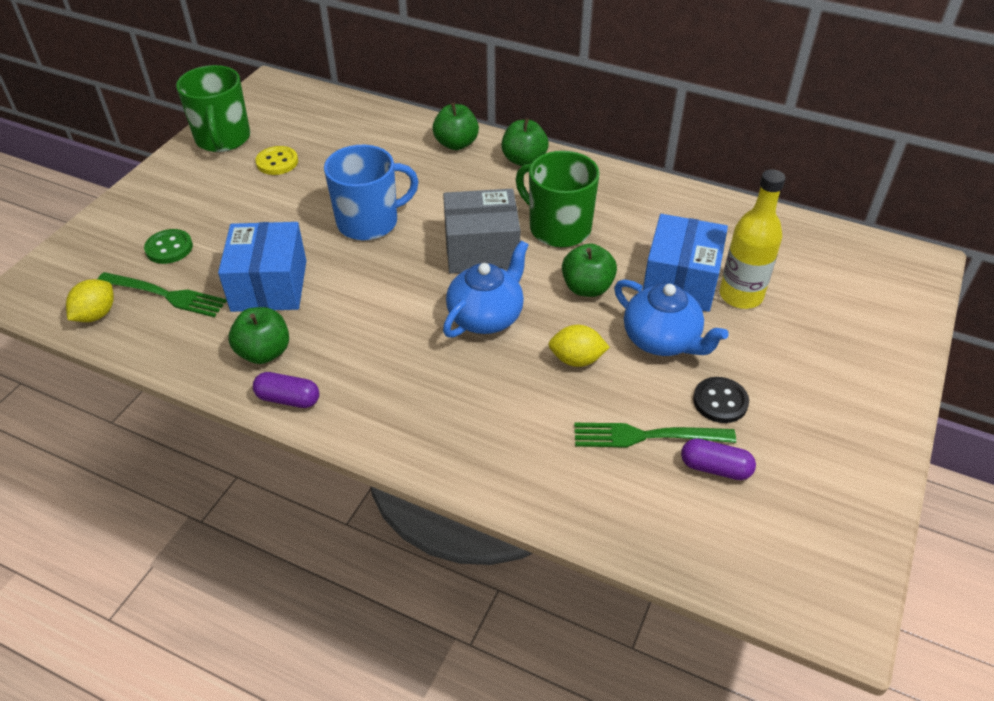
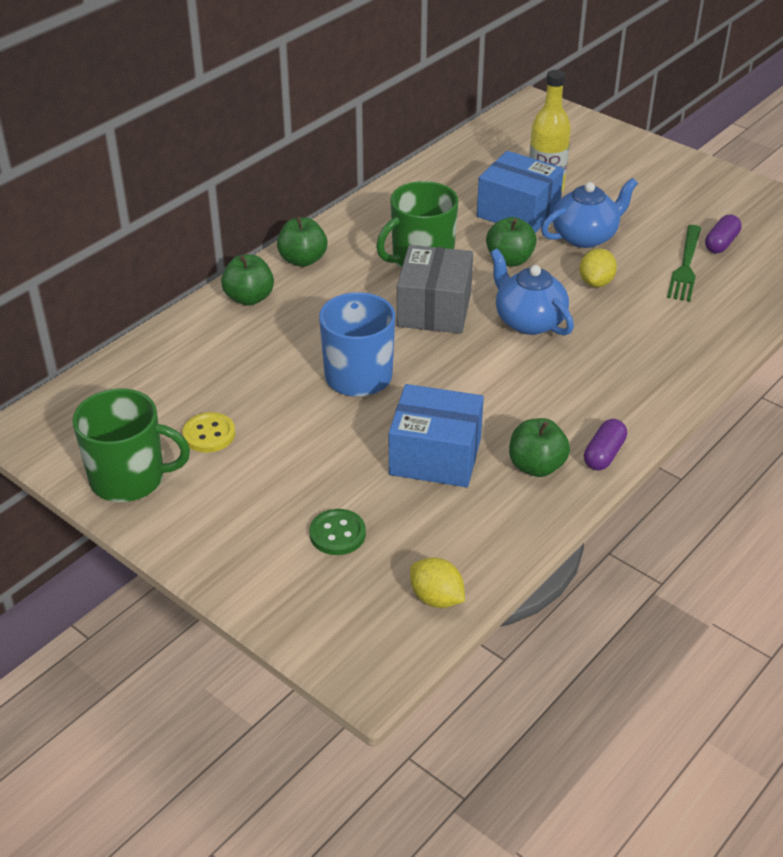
camera: 75 degrees left, 5 degrees down
green fork [97,272,227,317] -> none
black button [693,377,749,423] -> none

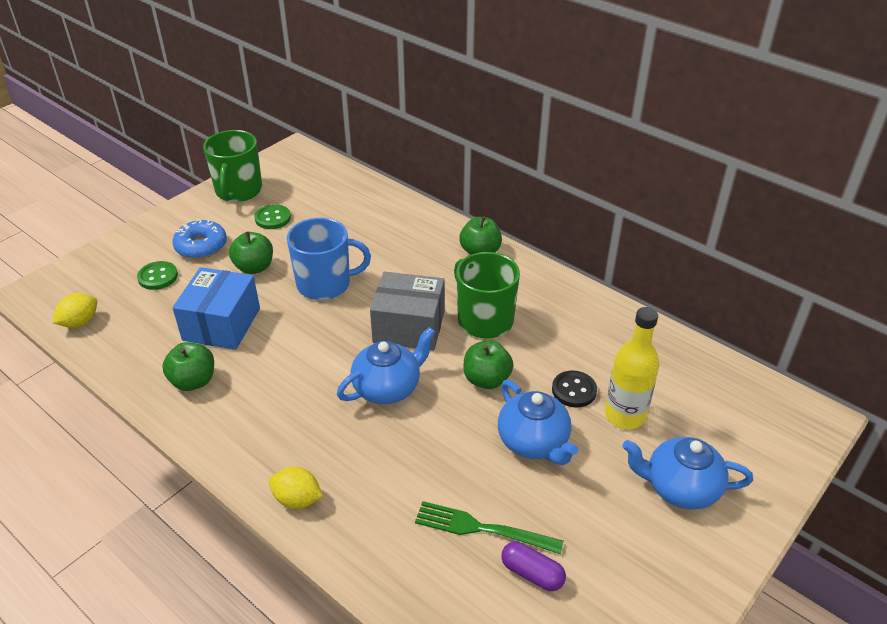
camera: 90 degrees right, 0 degrees up
yellow button [182,412,235,453] -> green button [254,204,291,229]
green apple [221,254,274,306] -> green apple moved to [229,231,273,274]
blue box [477,151,564,233] -> black button [552,370,597,408]
yellow lemon [579,248,617,287] -> yellow lemon moved to [269,467,323,509]
purple capsule [584,419,627,470] -> none
none -> blue donut [172,219,227,259]
none -> blue teapot [622,437,753,510]

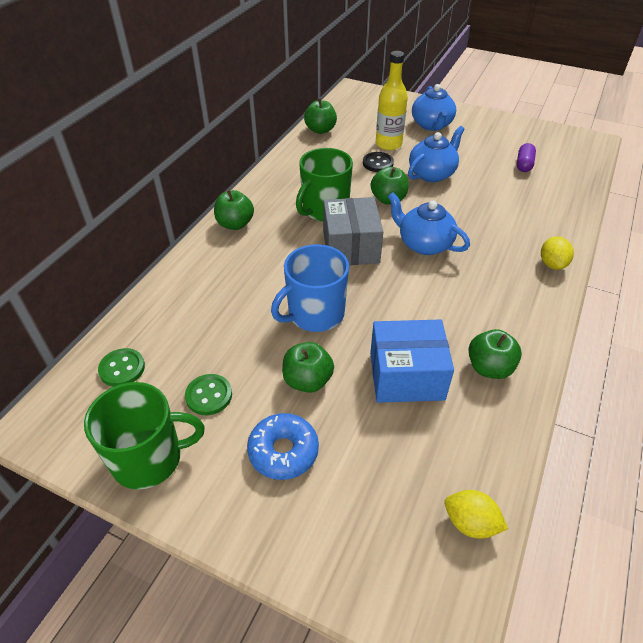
camera: 105 degrees left, 5 degrees up
green button [137,261,178,290] -> green button moved to [98,348,145,387]
blue mug [287,218,371,300] -> blue mug turned 105 degrees counterclockwise [271,244,349,332]
green fork [415,501,564,554] -> none
none -> green apple [304,98,337,134]

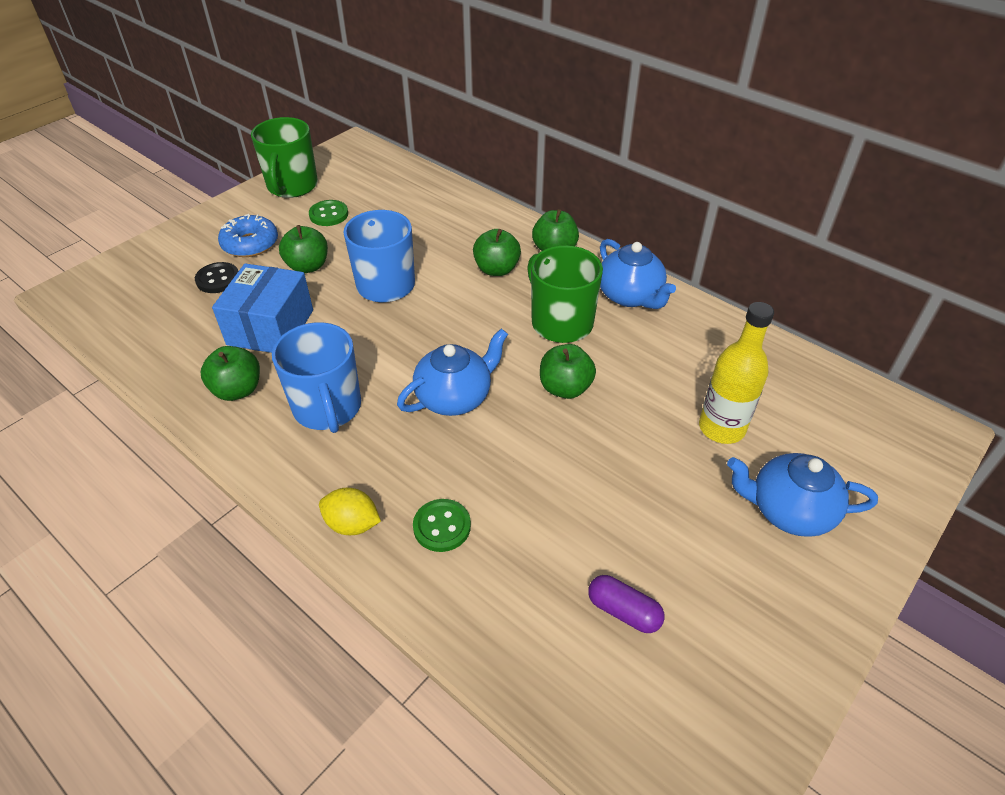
camera: 105 degrees right, 0 degrees up
green button [98,348,145,387] -> green button moved to [413,499,471,552]
green apple [304,98,337,134] -> green apple moved to [473,229,521,276]
grey box [323,197,383,265] -> none
black button [363,152,394,172] -> black button moved to [195,262,238,293]
blue teapot [408,126,464,182] -> blue teapot moved to [600,239,676,309]
yellow lemon [445,490,508,539] -> none
none -> blue mug [272,322,361,433]

